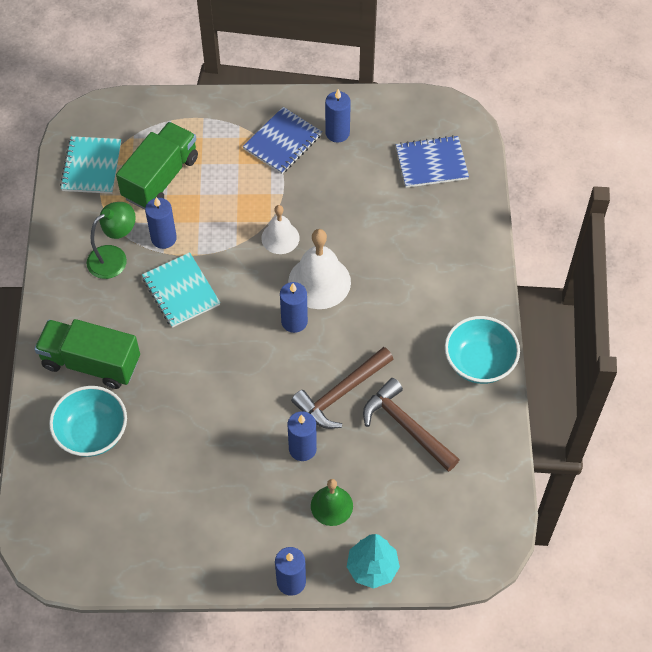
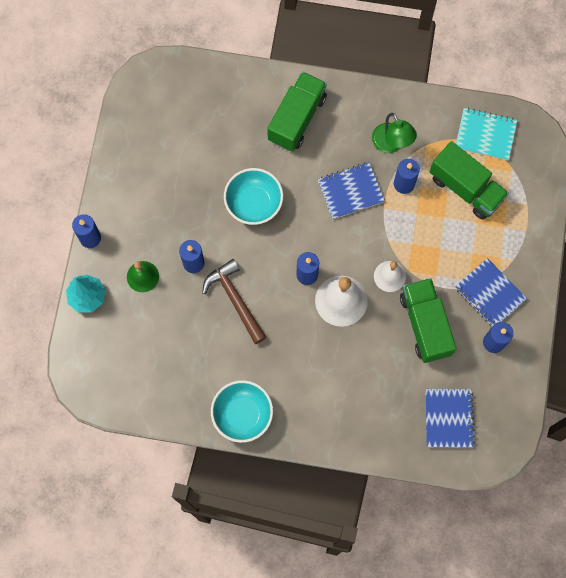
camera: 100 degrees right, 15 degrees up
turquoise bowl [49,386,127,457] -> turquoise bowl moved to [224,168,283,225]
turquoise notebook [142,252,220,328] -> blue notebook [317,162,384,219]
brown hammer [363,378,460,472] -> none
none -> green truck [400,278,457,363]

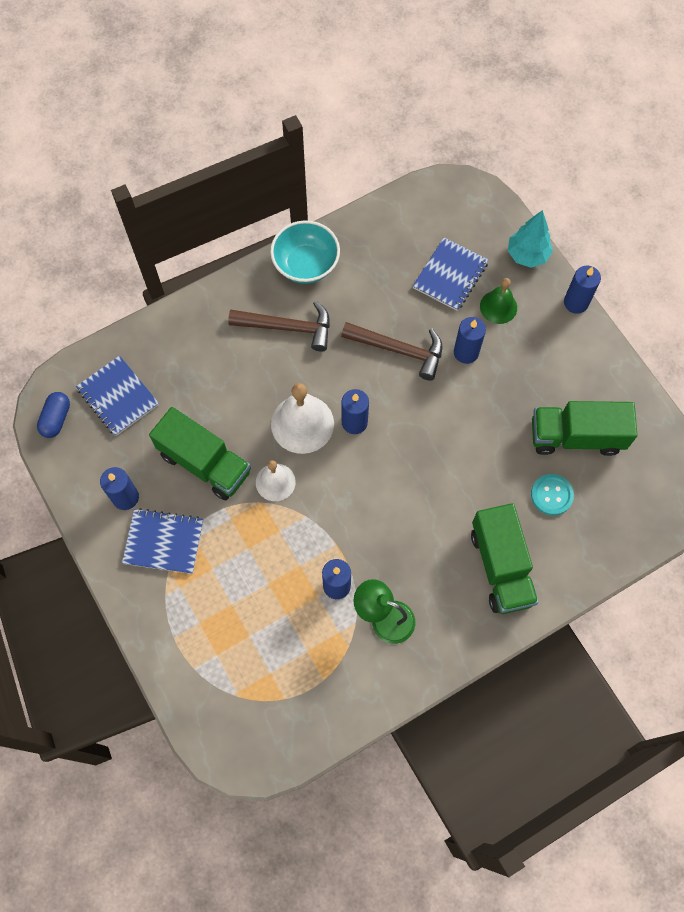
camera: 140 degrees right, 5 degrees down
turquoise bowl [224,168,283,225] -> none
blue notebook [317,162,384,219] -> blue notebook moved to [413,237,489,311]
green truck [430,141,509,220] -> green truck moved to [532,401,637,456]
turquoise notebook [456,108,517,160] -> none
none -> blue capsule [37,392,70,438]
none -> brown hammer [228,301,330,352]
none -> turquoise button [531,474,574,516]

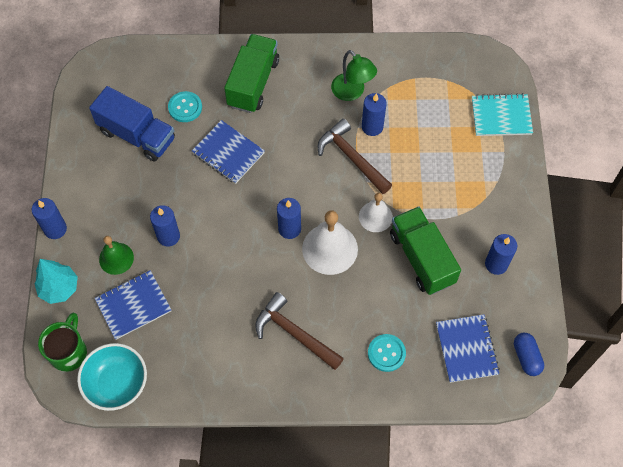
camera: 150 degrees left, 5 degrees down
blue capsule [37,392,70,438] -> blue capsule turned 60 degrees counterclockwise [514,333,544,376]
blue notebook [122,508,203,574] -> blue notebook moved to [192,120,265,184]
turquoise bowl [270,220,340,284] -> turquoise bowl moved to [77,343,147,411]
brown hammer [341,322,442,381] -> brown hammer moved to [318,119,392,194]
green truck [532,401,637,456] -> blue truck [89,86,175,162]
none -> green mug [38,313,87,372]
none -> turquoise button [368,334,406,372]
none -> turquoise notebook [472,93,533,136]

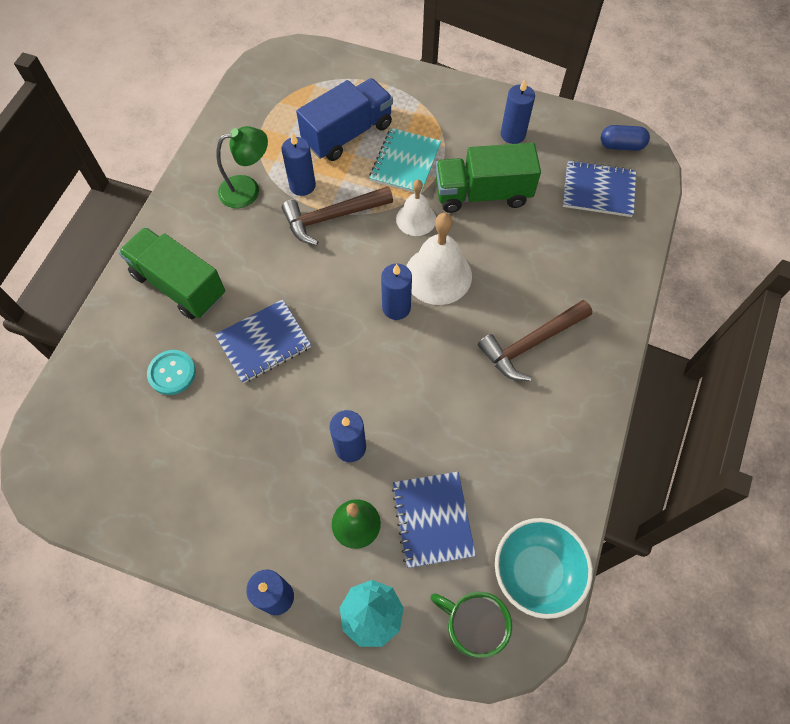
camera: 70 degrees left, 0 degrees up
blue truck [89,86,175,162] -> blue truck moved to [296,78,393,161]
turquoise button [368,334,406,372] -> none
turquoise notebook [472,93,533,136] -> turquoise notebook moved to [369,128,441,194]

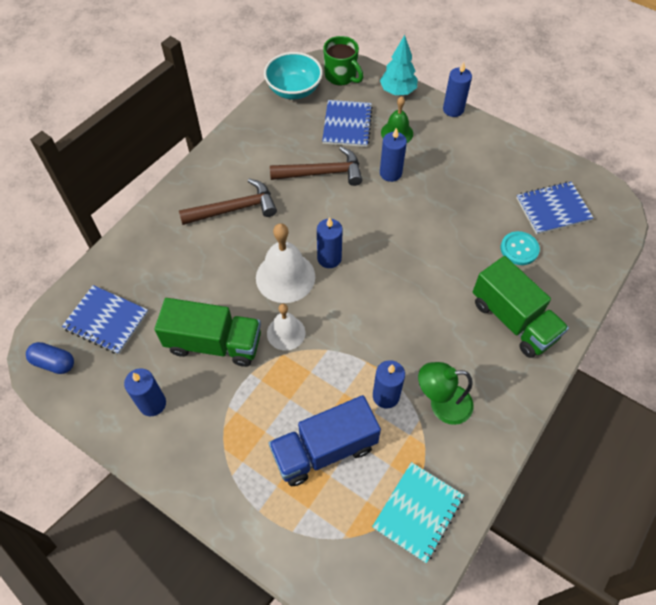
camera: 165 degrees left, 5 degrees down
blue notebook [215,299,311,383] -> blue notebook moved to [516,181,593,235]
brown hammer [282,186,393,245] -> brown hammer moved to [270,146,362,186]
turquoise notebook [369,128,441,194] -> turquoise notebook moved to [372,462,464,563]

